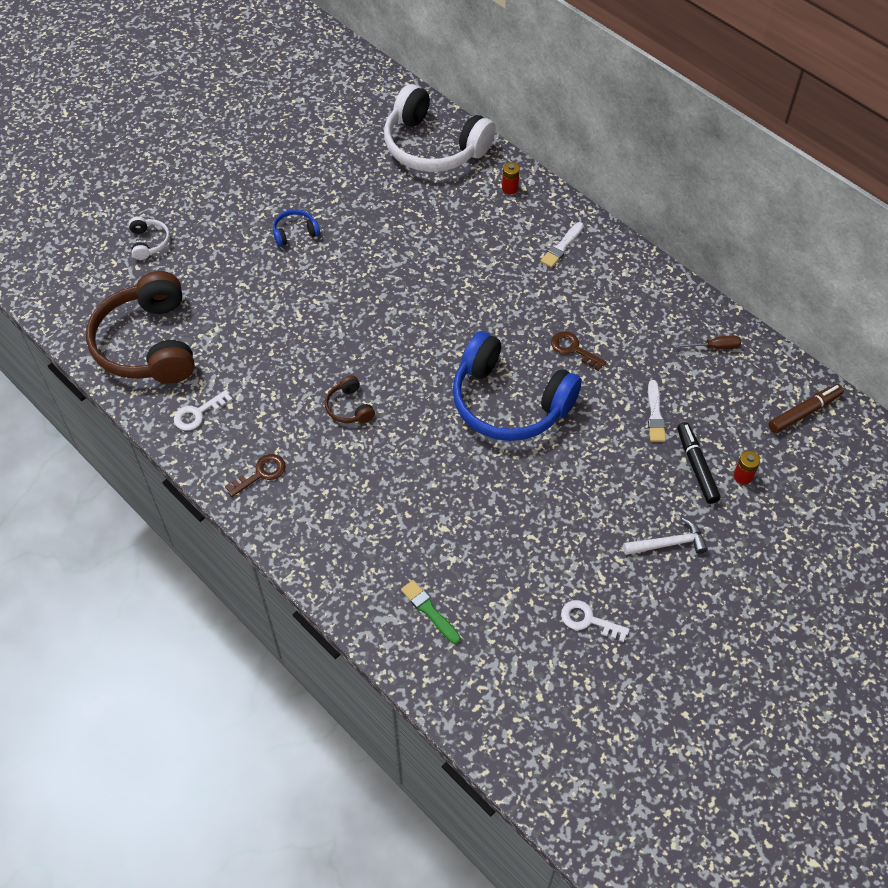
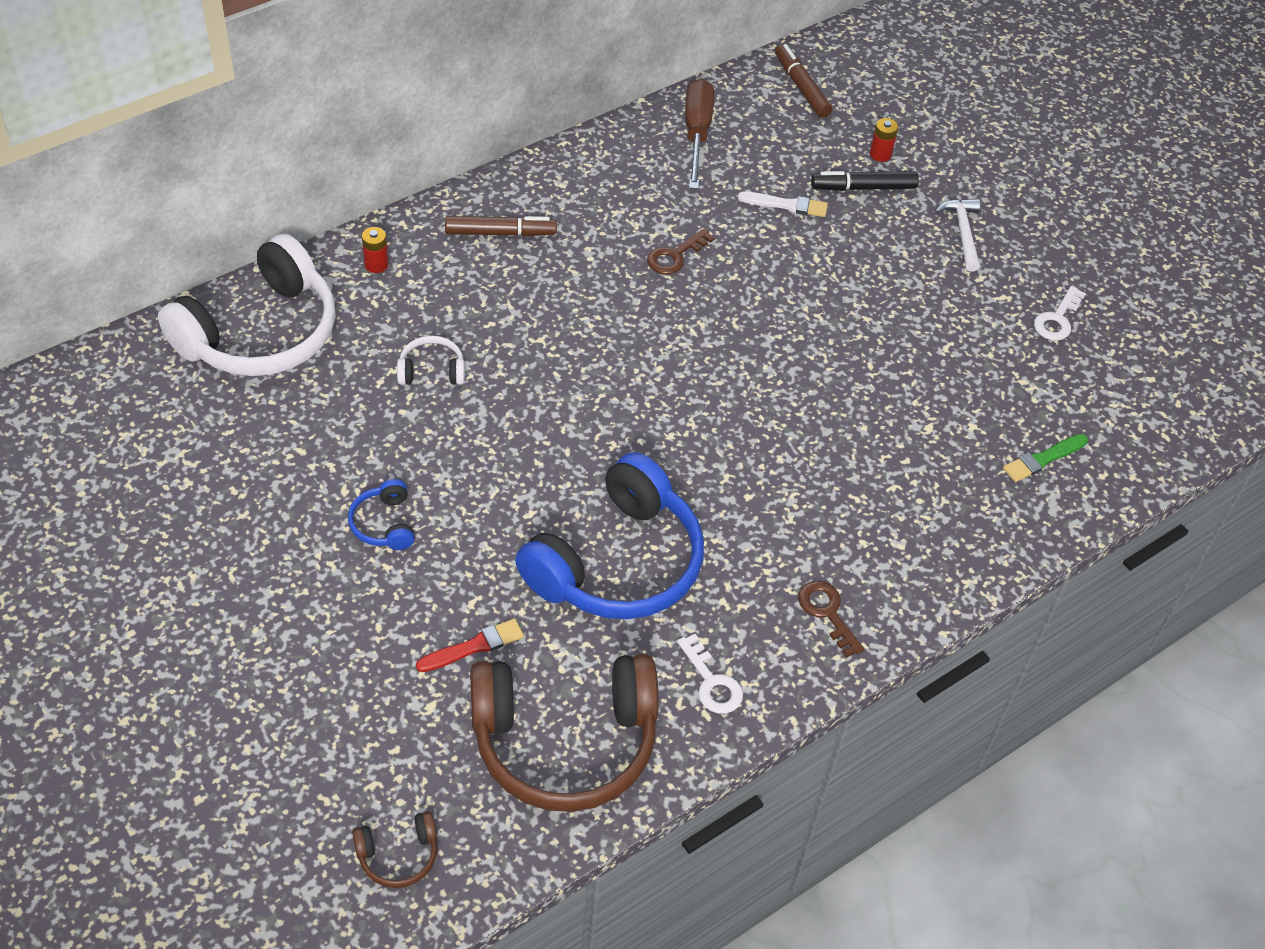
camera: 85 degrees left, 5 degrees down
white headphones [129,217,170,260] -> white headphones moved to [397,336,465,385]
brown headphones [325,375,375,423] -> brown headphones moved to [352,811,437,888]
blue headphones [453,331,582,441] -> blue headphones moved to [515,452,704,619]
white brush [540,222,584,268] -> brown marker [445,216,557,237]
brown screwdriver [675,335,741,349] -> brown screwdriver [685,78,714,189], size x1.88
none -> red brush [416,619,524,672]

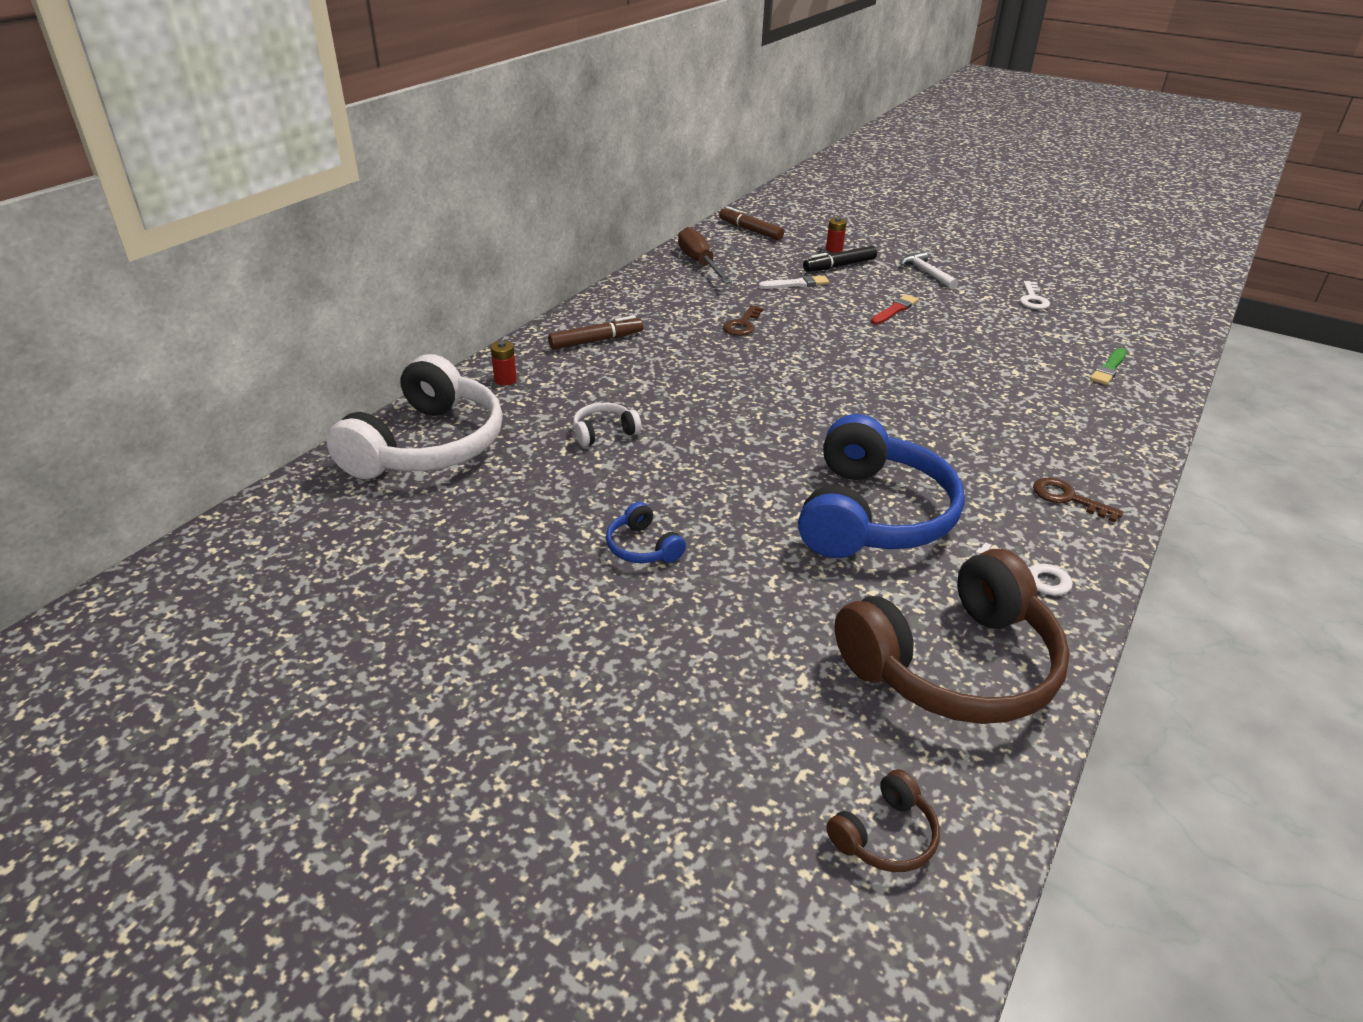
camera: 20 degrees left, 15 degrees down
red brush [416,619,524,672] -> red brush moved to [871,294,919,325]

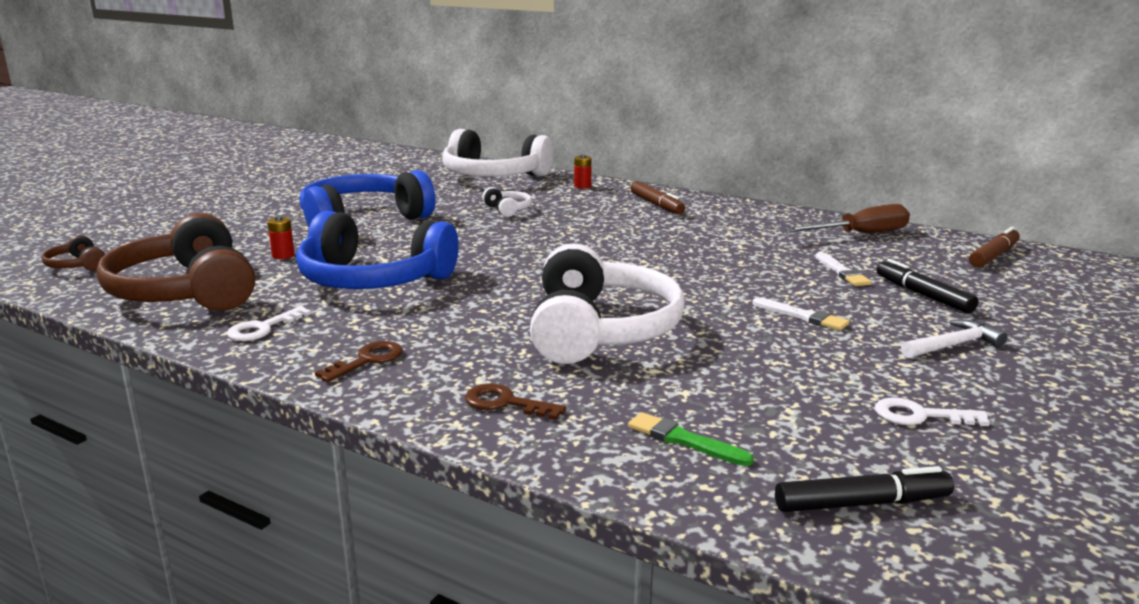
camera: 90 degrees right, 15 degrees down
blue headphones [606,502,686,563] -> blue headphones [300,170,435,227], size x2.39
brown key [723,305,764,336] -> brown key moved to [465,384,566,420]
red battery [826,217,847,253] -> red battery moved to [267,216,295,259]
red brush [871,294,919,325] -> white brush [753,297,849,330]
none -> white headphones [530,243,685,364]
none -> black marker [775,466,954,512]

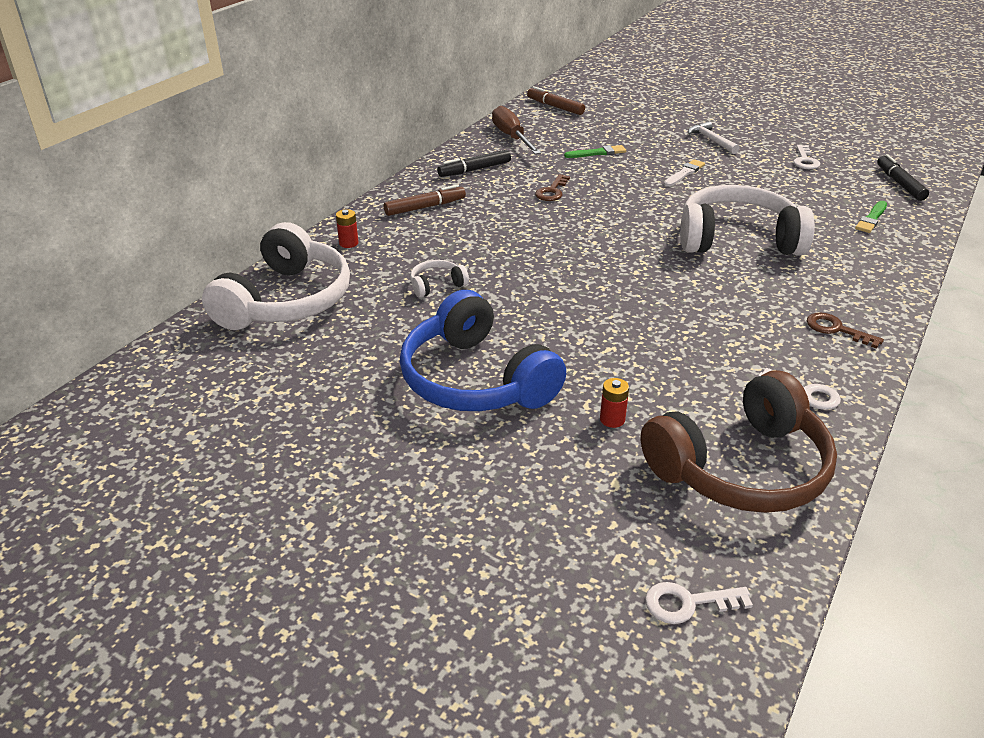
camera: 90 degrees left, 15 degrees up
brown headphones [41,235,105,271] -> white key [645,582,753,624]
blue headphones [296,211,459,289] -> none
brown key [465,384,566,420] -> brown key moved to [535,174,570,201]
white brush [815,252,871,286] -> green brush [564,145,626,158]
black marker [877,259,978,313] -> black marker moved to [437,150,511,177]

